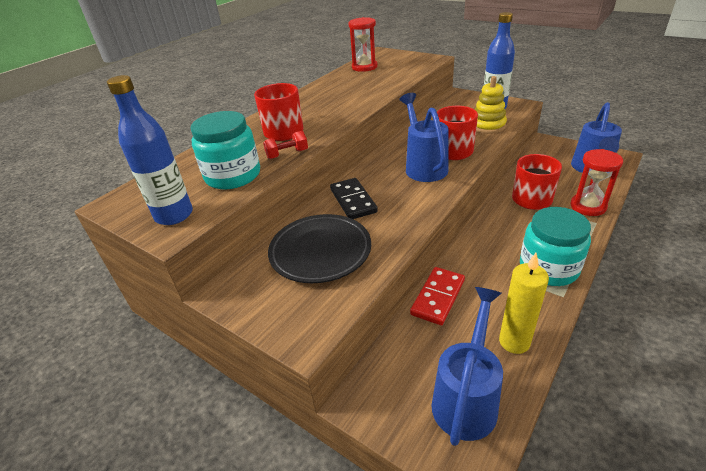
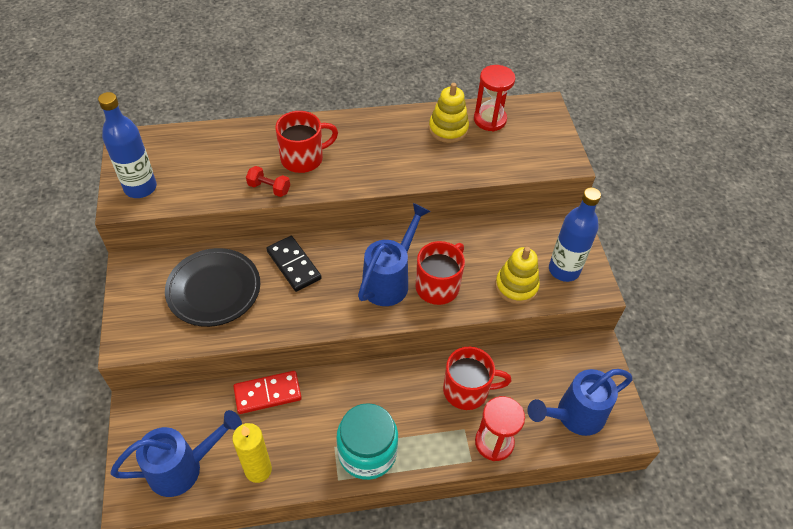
camera: 40 degrees right, 15 degrees up
turquoise jar [190,111,260,189] -> none
black domino [330,178,378,219] -> black domino turned 60 degrees counterclockwise [266,236,322,292]
none -> yellow stacking toy [429,83,469,143]

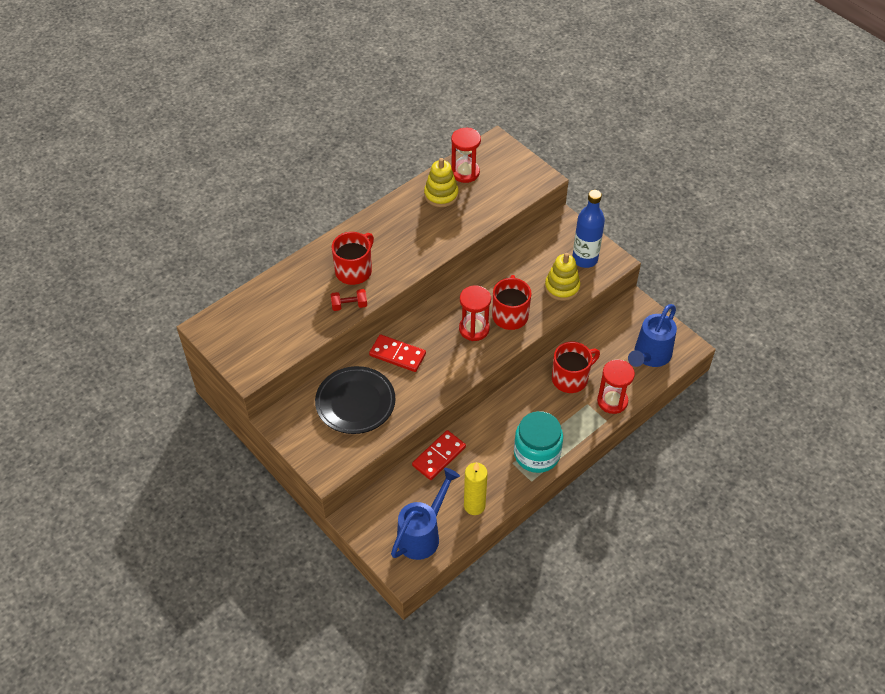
camera: 30 degrees left, 0 degrees up
blue bottle [98,92,157,198] -> none
black domino [266,236,322,292] -> red domino [369,334,426,372]
blue watering can [358,203,431,306] -> red hourglass [459,285,491,341]

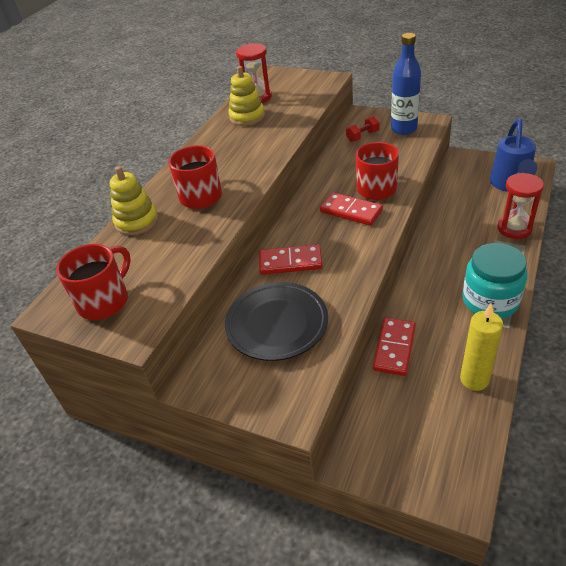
camera: 20 degrees left, 10 degrees down
red dumbbell [331,289,367,311] -> red dumbbell moved to [346,116,380,142]
blue watering can [391,468,460,560] -> none
red hourglass [459,285,491,341] -> red domino [320,192,383,226]
yellow stacking toy [545,253,580,301] -> yellow stacking toy moved to [110,166,158,235]
red mug [552,342,600,393] -> red mug moved to [56,244,131,320]

